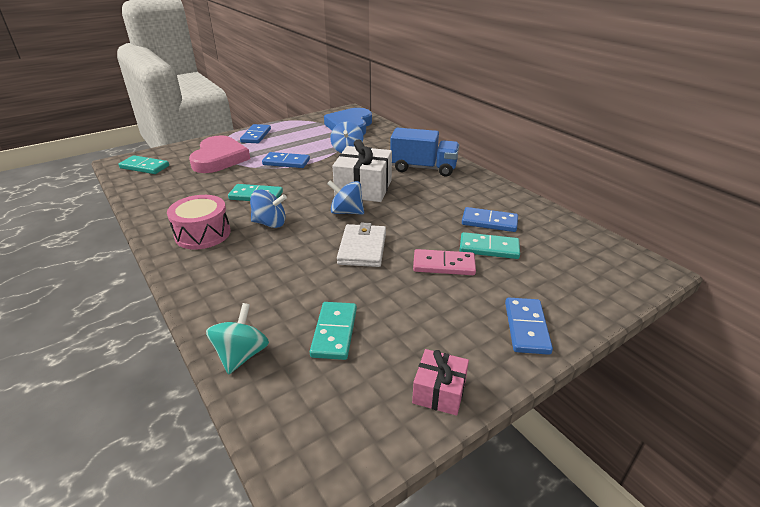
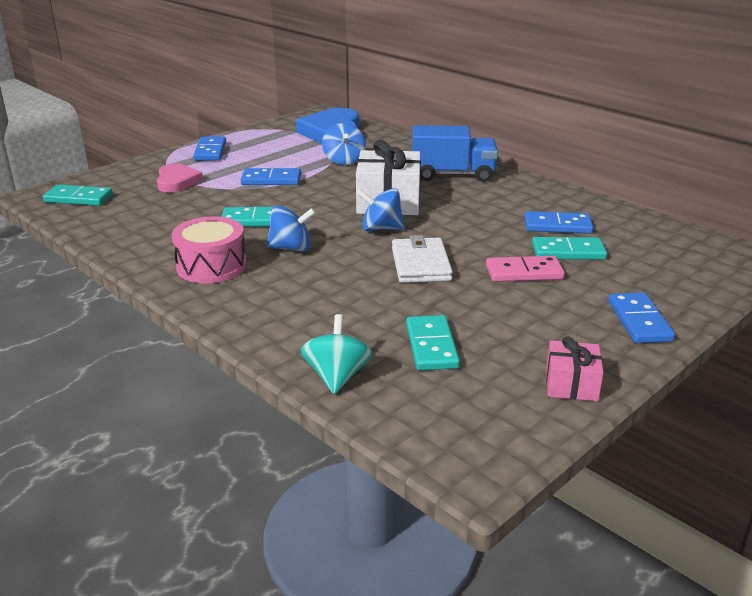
camera: 10 degrees left, 5 degrees down
pink heart [189,135,250,173] -> pink heart [157,164,203,193], size x0.60

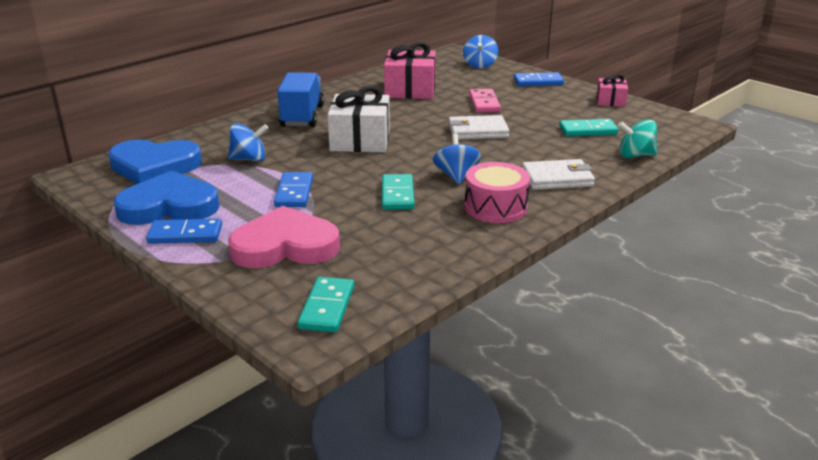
camera: 90 degrees left, 0 degrees up
pink heart [157,164,203,193] -> pink heart [228,206,340,268], size x1.66
blue spinning top [357,188,405,231] -> blue spinning top moved to [463,35,498,68]
blue domino [524,211,593,234] -> pink gift [384,42,436,99]
turquoise domino [532,237,607,260] -> none
none -> blue heart [114,171,220,225]
none -> white wallet [522,159,595,190]

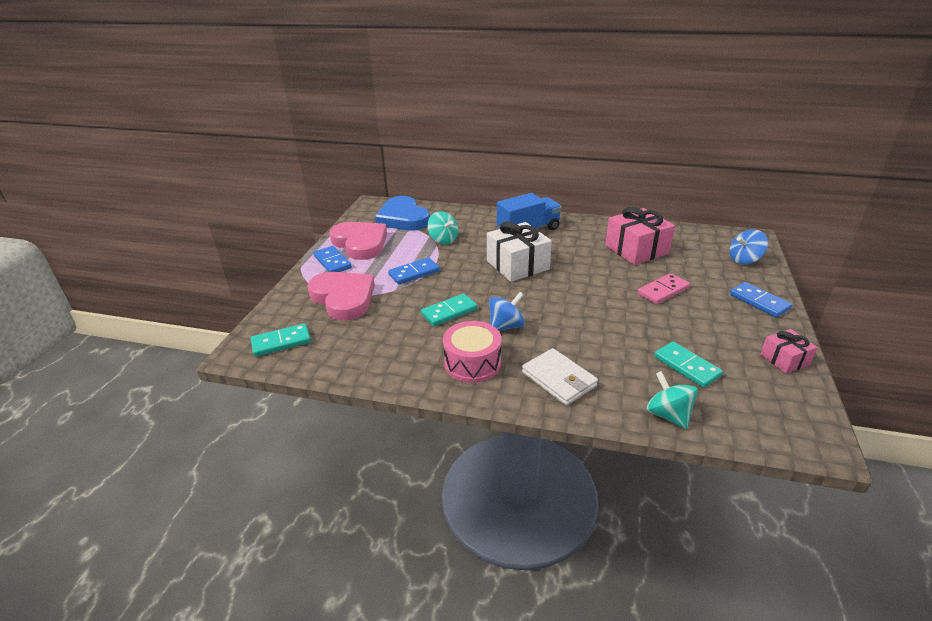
camera: 60 degrees right, 5 degrees up
blue heart [114,171,220,225] -> pink heart [329,222,387,260]
blue spinning top [228,123,268,161] -> turquoise spinning top [427,211,458,245]
white wallet [448,115,509,139] -> none

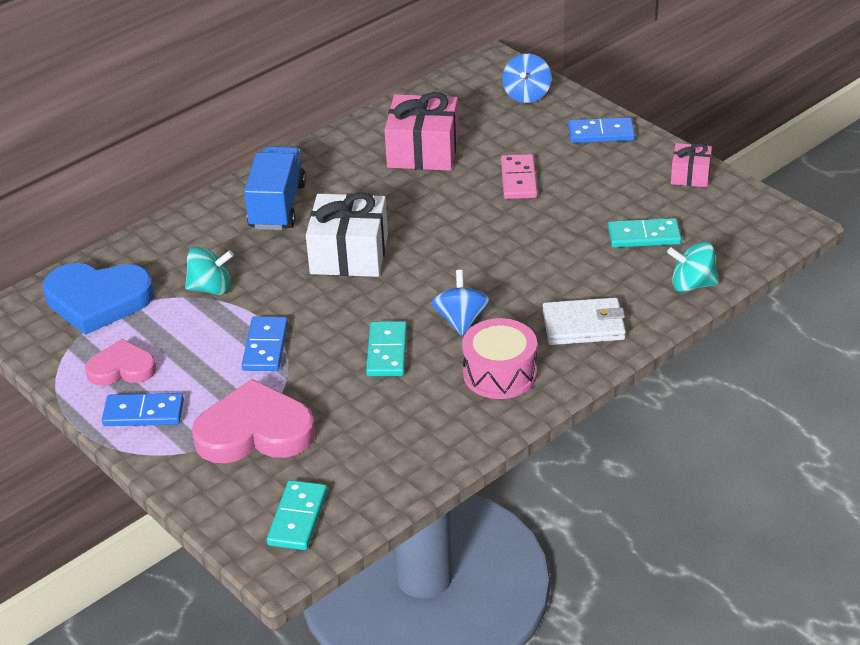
camera: 55 degrees left, 5 degrees up
pink heart [329,222,387,260] -> pink heart [85,339,156,386], size x0.60

